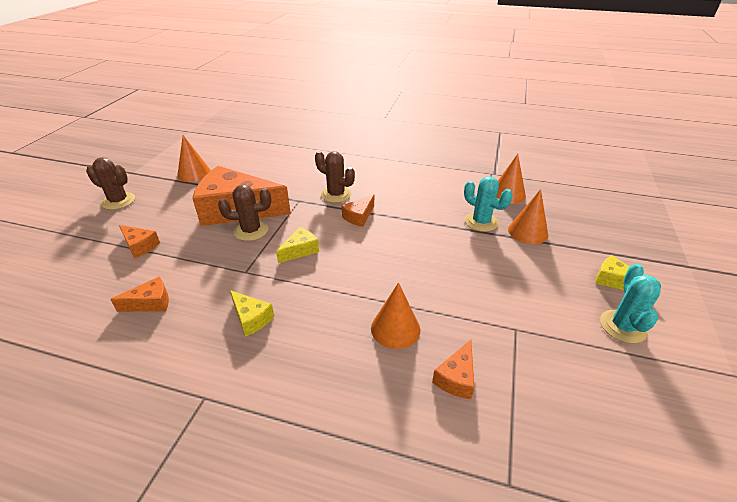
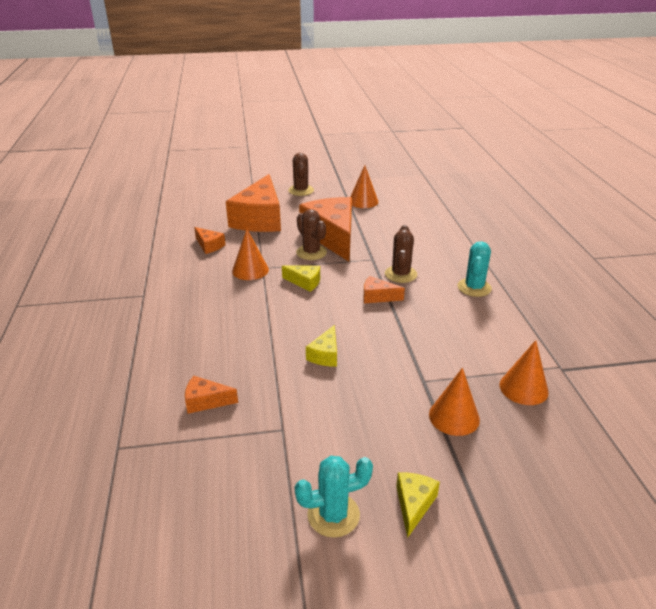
camera: 65 degrees right, 5 degrees down
orange cheese [119,225,160,259] -> orange cheese [226,174,281,232], size x2.29
yellow cheese [230,290,275,337] -> yellow cheese moved to [306,325,337,367]
orange cone [371,283,421,349] -> orange cone moved to [232,229,269,280]
turquoise cactus [464,176,513,232] -> turquoise cactus moved to [458,242,492,297]

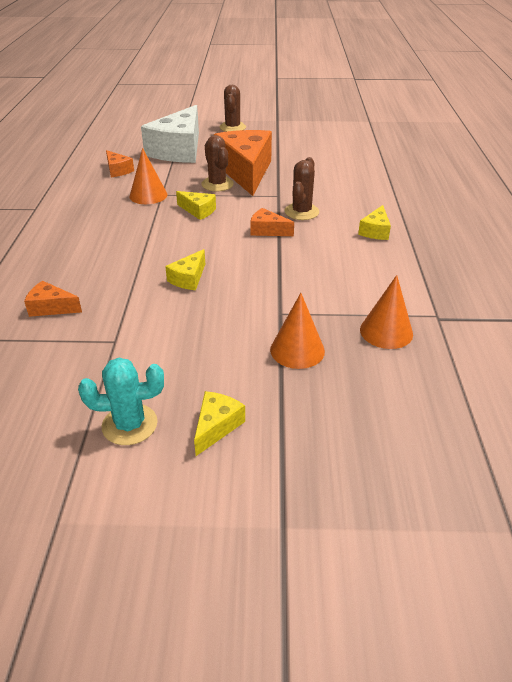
camera: 10 degrees right, 5 degrees up
orange cheese [226,174,281,232] -> white cheese [141,105,199,163]
orange cone [350,165,378,208] -> none
turquoise cactus [458,242,492,297] -> yellow cheese [358,205,391,240]

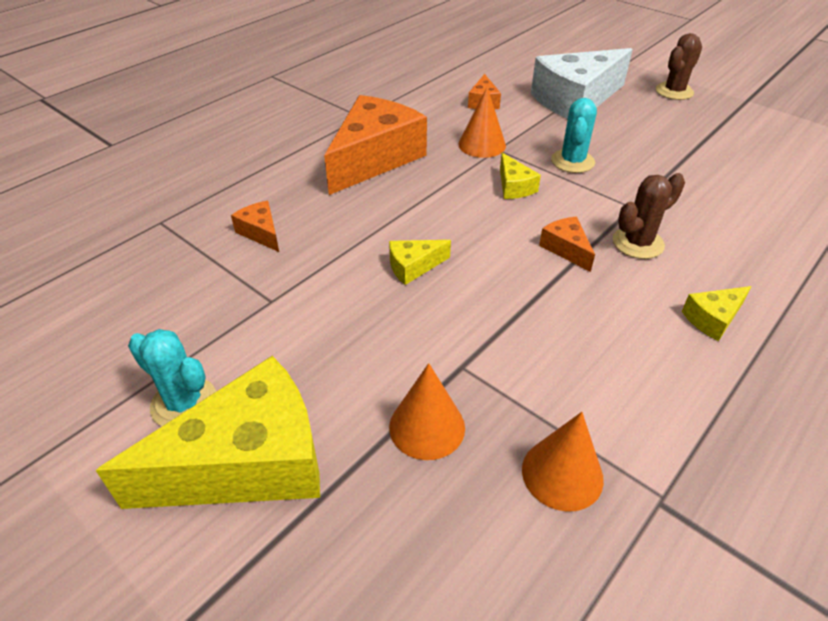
camera: 40 degrees right, 5 degrees up
yellow cheese [194,391,245,456] -> yellow cheese [96,356,320,509], size x2.29
brown cactus [201,135,234,191] -> turquoise cactus [551,98,597,173]
orange cheese [214,130,272,196] -> orange cheese moved to [324,95,427,195]

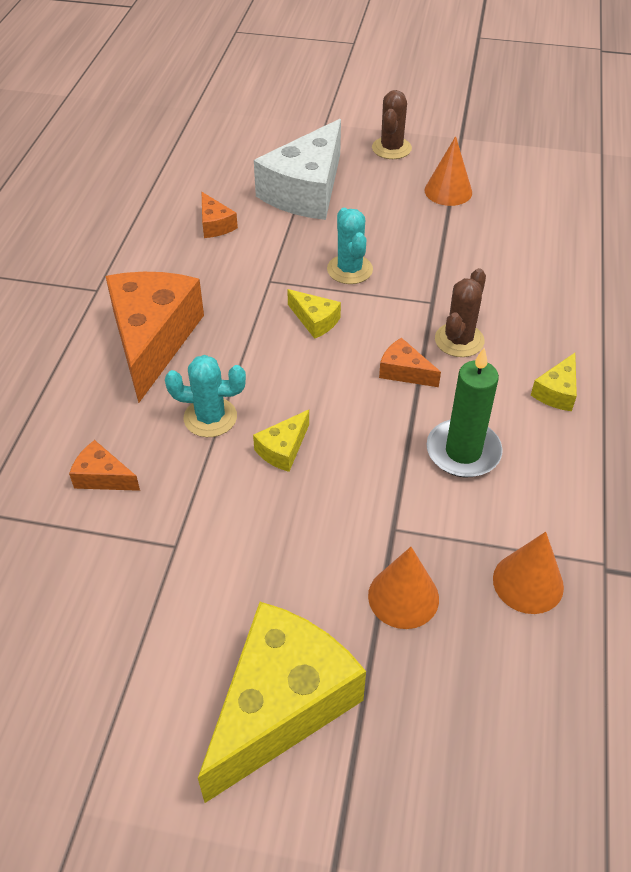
camera: 30 degrees left, 5 degrees up
turquoise cactus [128,329,216,426] -> turquoise cactus moved to [165,355,246,437]
orange cone [458,87,506,158] -> orange cone moved to [425,136,472,206]
none -> green candle [426,348,503,477]

